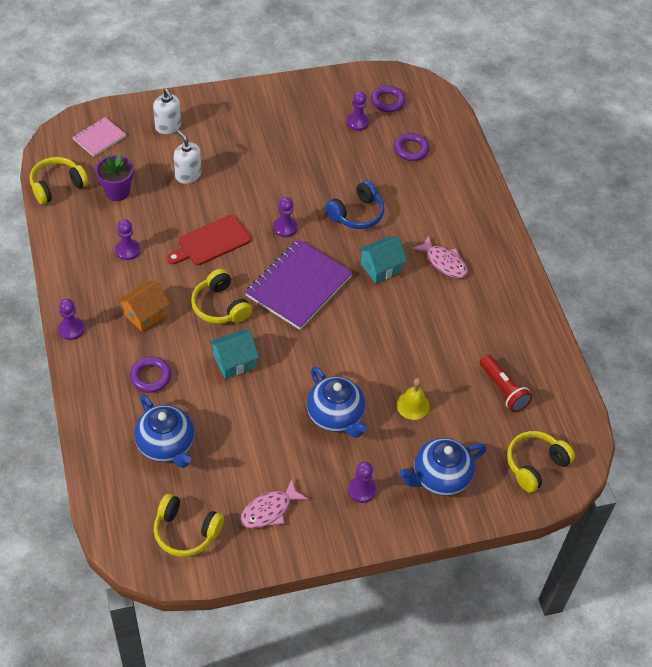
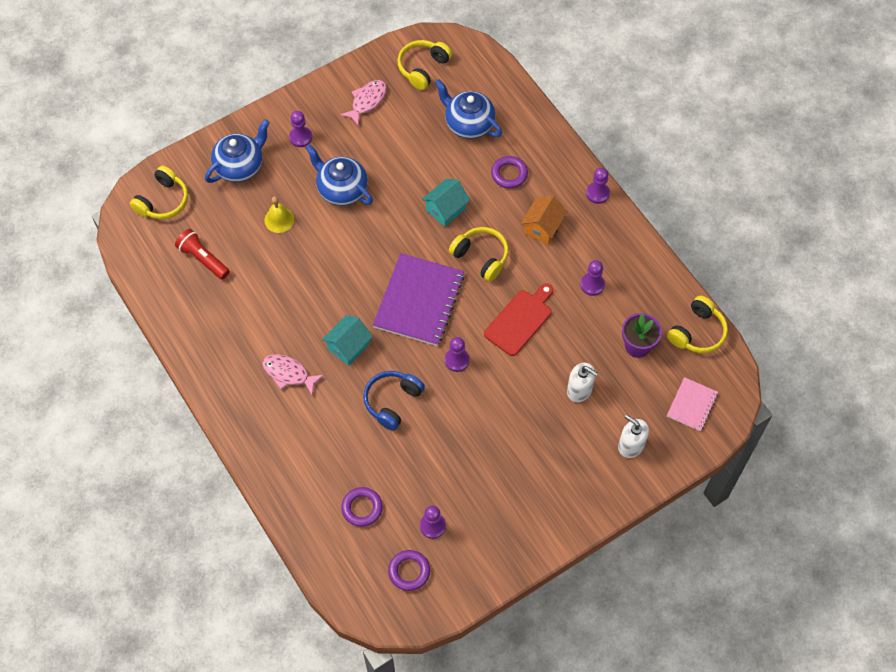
camera: 165 degrees right, 10 degrees up
yellow headphones [154,494,224,557] -> yellow headphones turned 60 degrees counterclockwise [397,40,452,90]

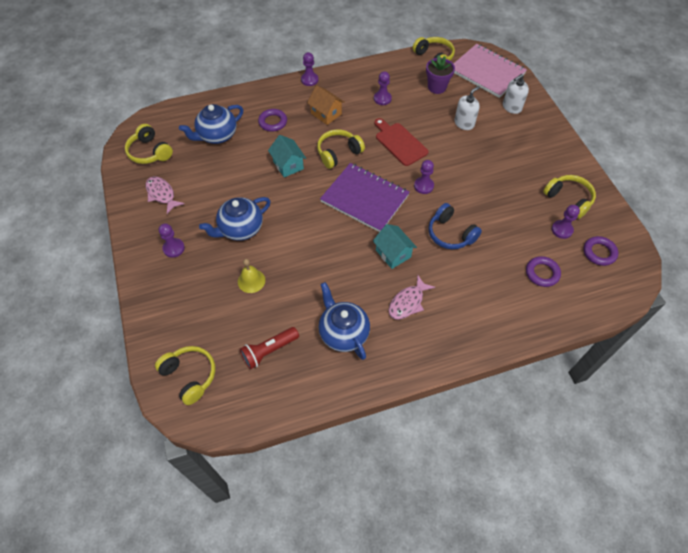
camera: 75 degrees left, 5 degrees down
blue teapot [205,119,270,183] -> blue teapot moved to [319,282,370,360]
pink notebook [667,377,718,431] -> pink notebook [453,44,527,98], size x1.91
none -> yellow headphones [543,175,596,219]

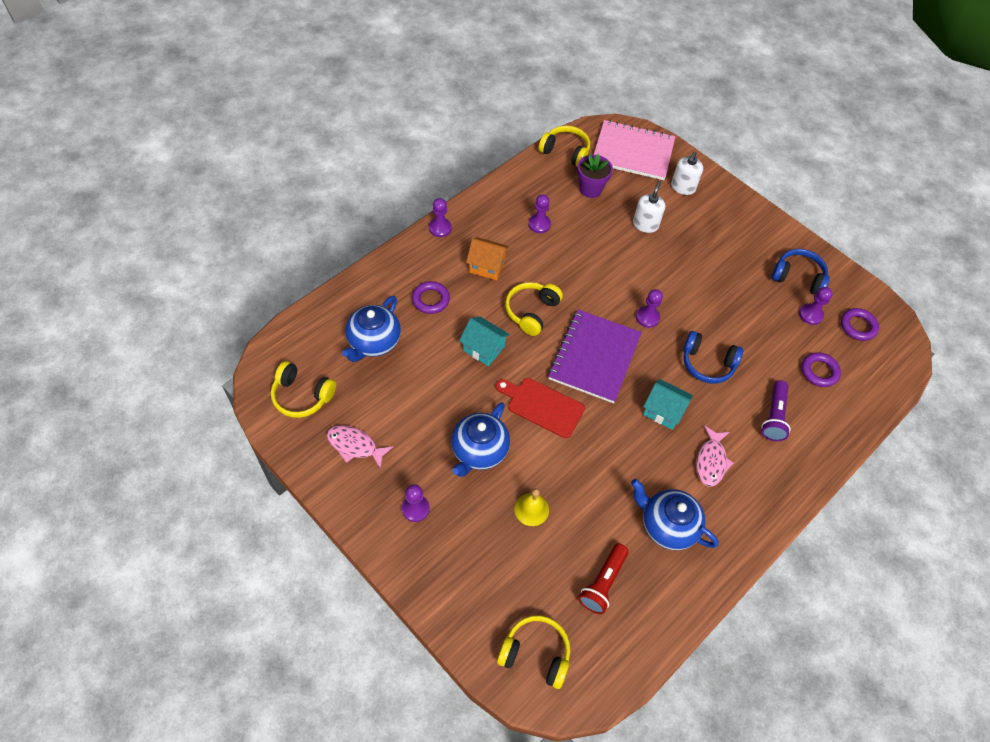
camera: 30 degrees left, 0 degrees up
purple notebook [320,163,410,232] -> purple notebook turned 75 degrees counterclockwise [548,309,642,403]
red cutting board [374,118,429,166] -> red cutting board moved to [496,378,585,438]
yellow headphones [543,175,596,219] -> blue headphones [772,249,830,294]
none -> purple flashlight [761,380,791,441]

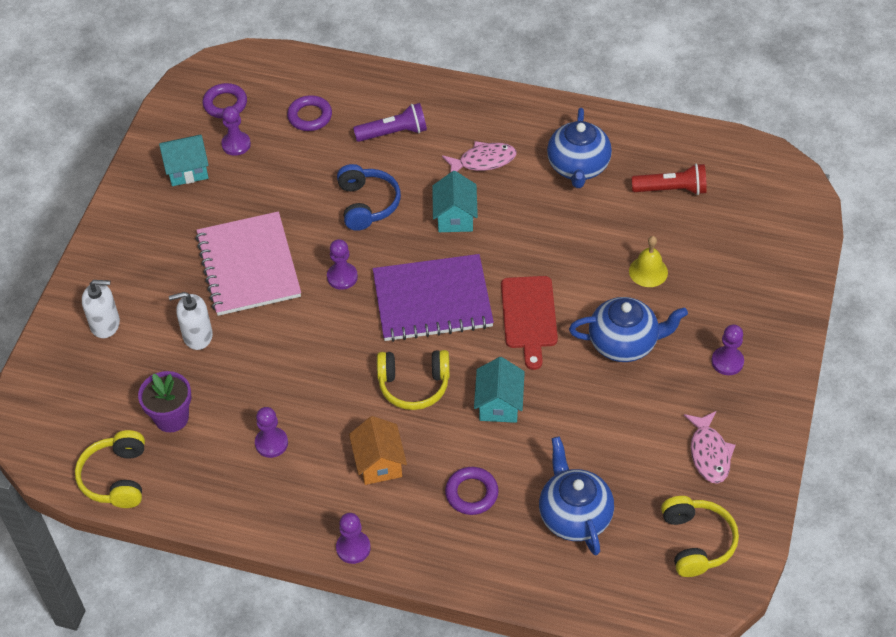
camera: 115 degrees left, 5 degrees down
blue teapot [342,296,401,362] -> blue teapot turned 105 degrees counterclockwise [539,436,614,555]
yellow headphones [497,615,570,689] -> none
pink notebook [594,120,675,180] -> pink notebook moved to [195,211,301,316]
blue headphones [772,249,830,294] -> turquoise house [159,134,209,186]

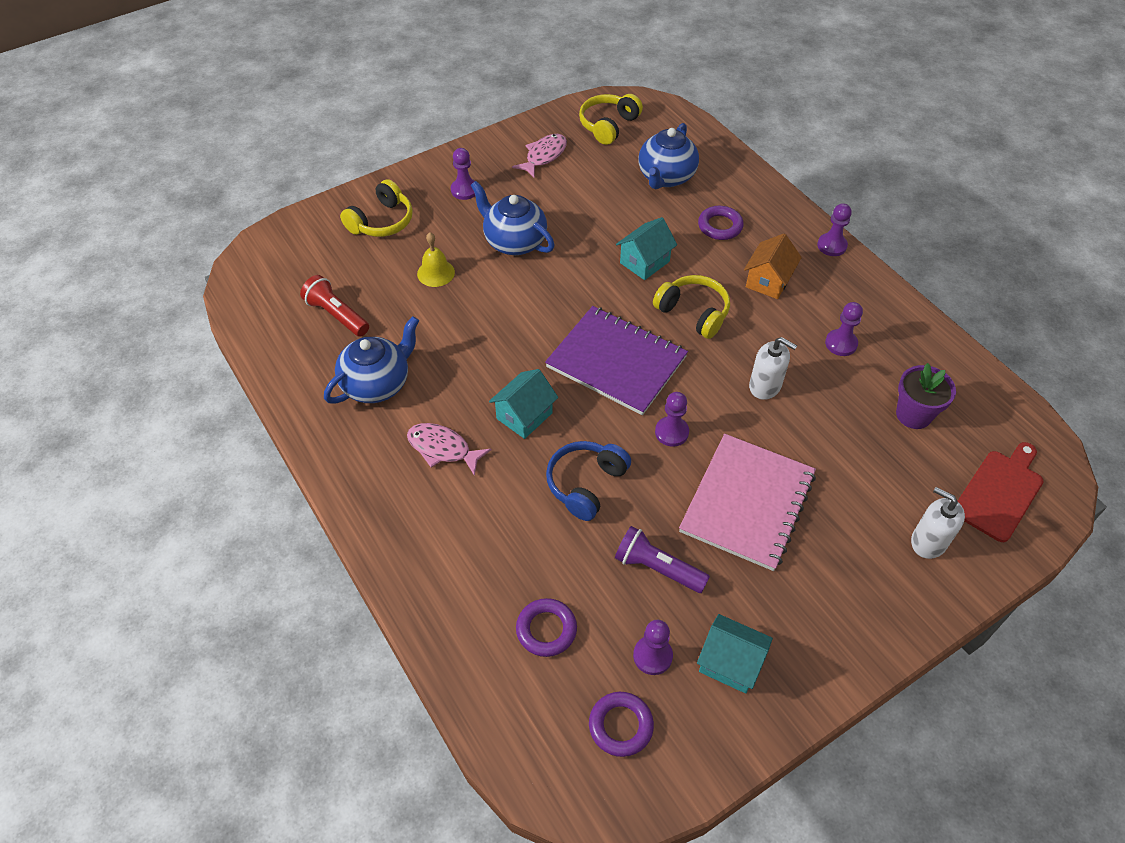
camera: 140 degrees left, 0 degrees up
yellow headphones [75,430,145,508] -> yellow headphones moved to [340,179,413,237]
white soap dispenser [169,292,213,350] -> white soap dispenser moved to [749,337,797,400]
purple flashlight [353,103,427,142] -> purple flashlight moved to [615,526,710,593]
red cutting board [501,276,558,370] -> red cutting board moved to [958,442,1044,542]

